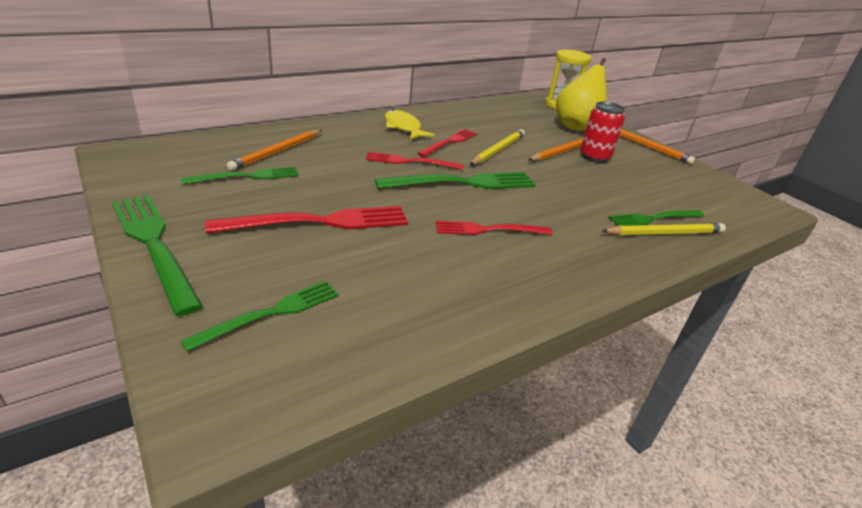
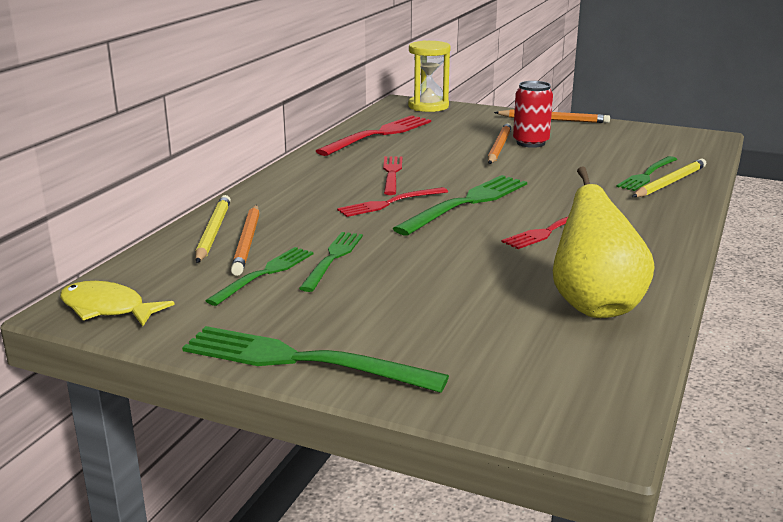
camera: 30 degrees left, 10 degrees down
green fork [181,281,339,352] -> green fork moved to [299,232,363,292]
red fork [205,206,408,233] -> red fork moved to [316,115,431,156]
yellow fish [385,110,435,140] -> yellow fish moved to [60,281,175,326]
yellow pencil [470,129,525,165] -> yellow pencil moved to [195,195,231,263]
yellow pear [556,58,607,131] -> yellow pear moved to [553,166,654,318]

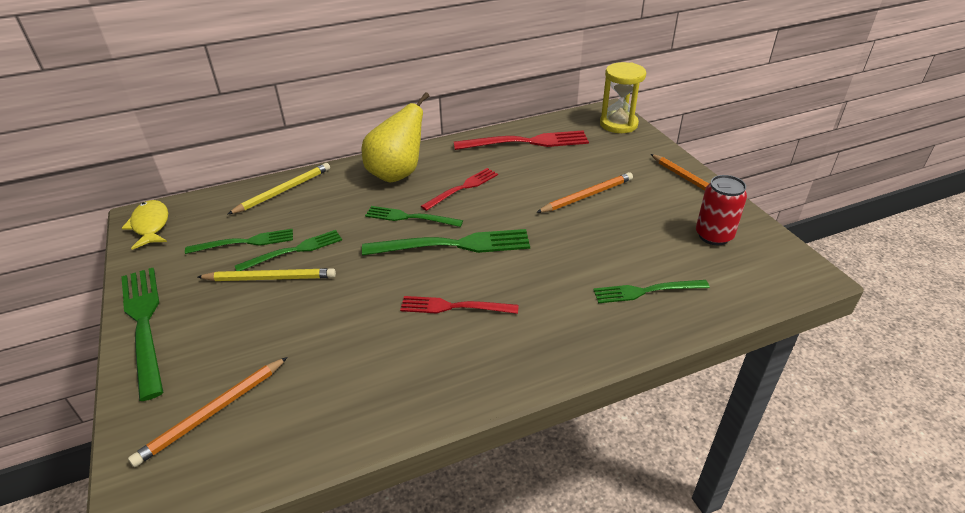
camera: 45 degrees right, 15 degrees up
orange pencil [231,205,260,276] -> orange pencil moved to [128,357,288,467]
red fork [337,187,448,217] -> green fork [365,206,463,227]
red can [513,81,553,148] -> red can moved to [696,175,747,245]
yellow pear [553,166,654,318] -> yellow pear moved to [362,92,429,183]
yellow pencil [632,159,706,197] -> yellow pencil moved to [198,268,336,281]

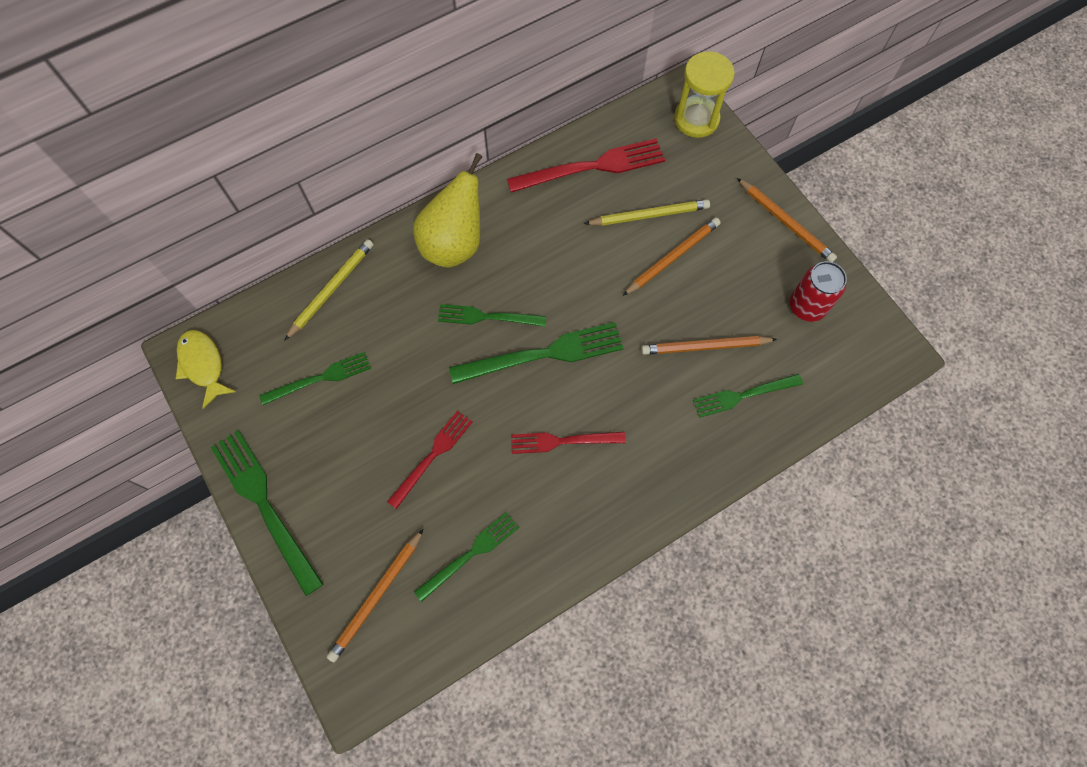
camera: 10 degrees left, 30 degrees up
yellow pencil [198,268,336,281] -> yellow pencil moved to [584,199,710,226]
green fork [235,230,342,271] -> green fork moved to [414,512,519,602]
red fork [421,168,498,211] -> red fork moved to [387,410,473,509]
none -> orange pencil [641,336,777,355]

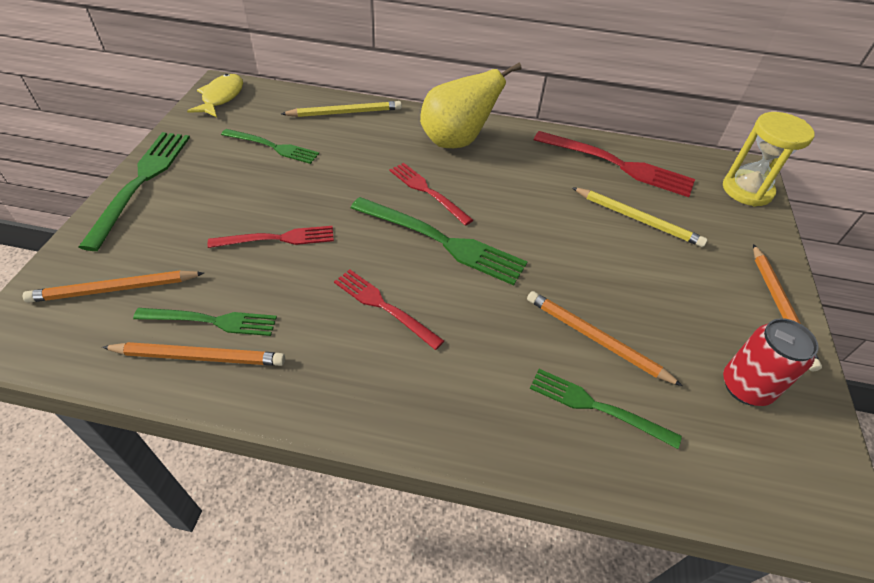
camera: 40 degrees right, 20 degrees down
green fork [438,304,546,326] -> red fork [389,163,473,226]
orange pencil [623,217,720,296] -> orange pencil moved to [102,342,285,366]

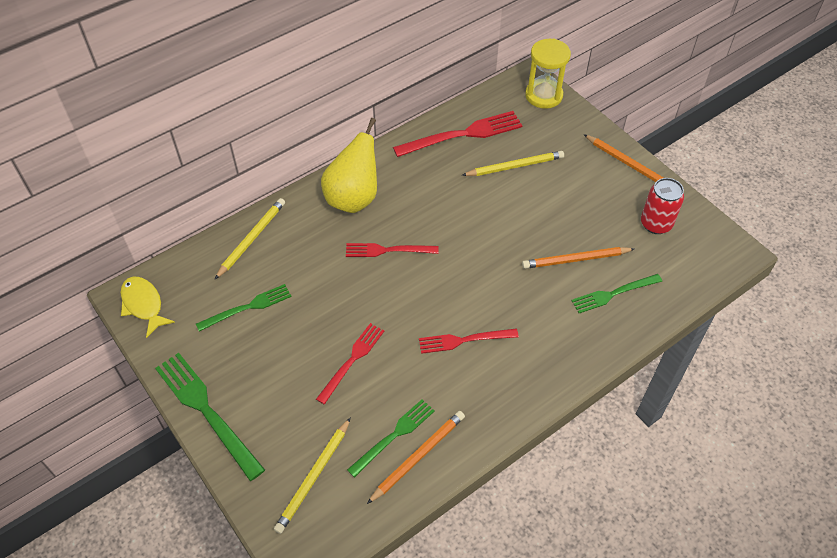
camera: 45 degrees left, 5 degrees up
orange pencil [23,270,204,303] -> yellow pencil [274,417,351,534]
green fork [351,197,527,285] -> none

